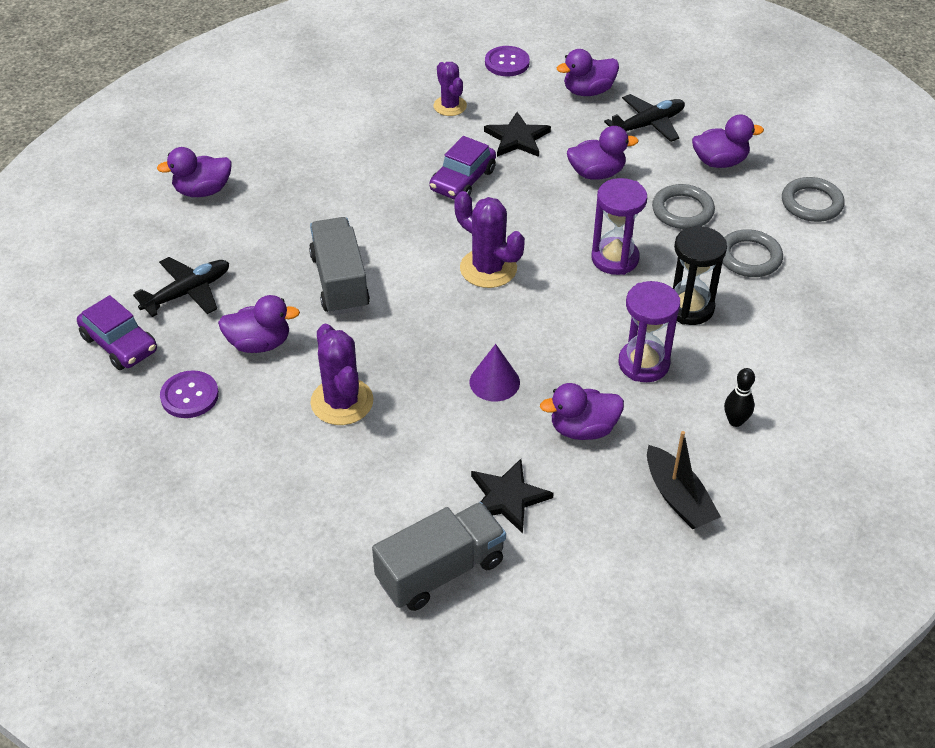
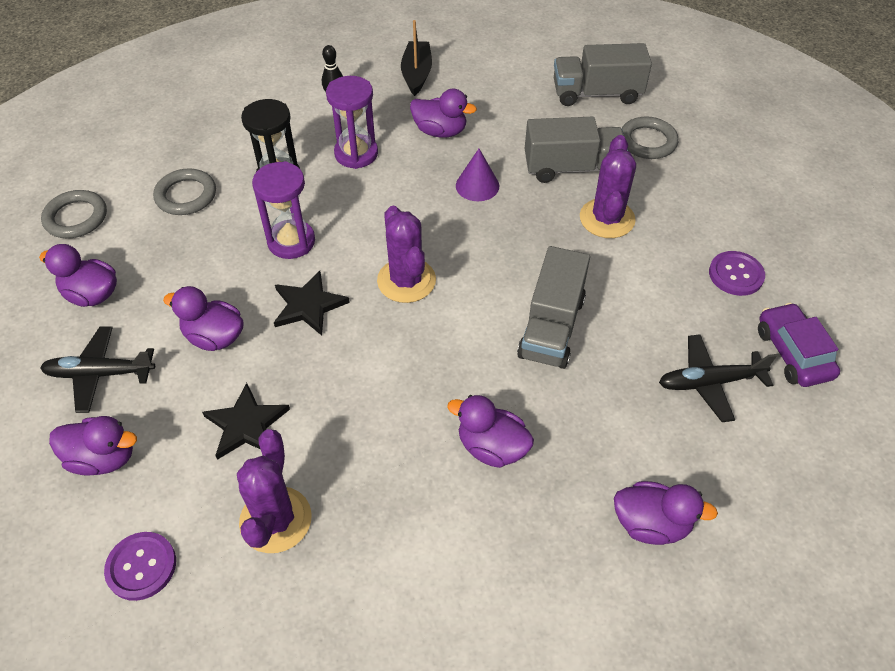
camera: 150 degrees left, 5 degrees up
purple duck [218,295,300,353] -> purple duck moved to [447,395,534,468]
purple car [429,136,496,200] -> none
purple cactus [434,62,467,116] -> purple cactus [237,429,312,553], size x1.52
black star [471,459,554,533] -> black star moved to [274,271,350,336]
grey ring [652,184,715,229] -> grey ring moved to [622,116,678,159]
none -> grey truck [525,117,628,183]

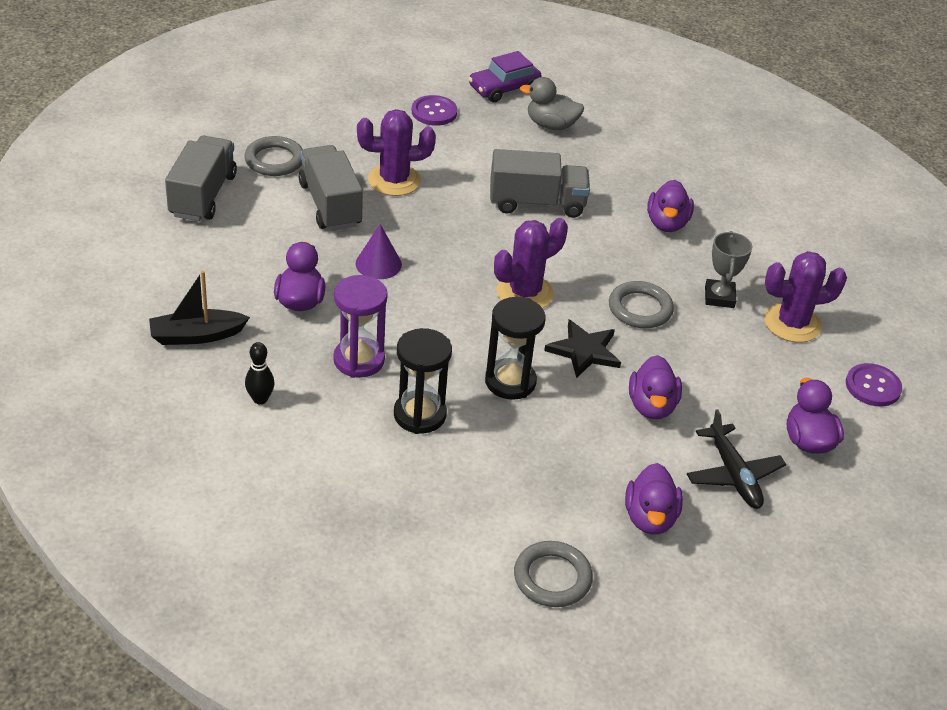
camera: 110 degrees left, 10 degrees down
grey ring [153,168,216,215] -> grey ring moved to [609,281,674,328]
black star [202,383,290,460] -> none
purple hourglass [252,161,315,259] -> black hourglass [485,297,546,400]
grey truck [554,43,652,106] -> grey truck turned 150 degrees counterclockwise [165,136,237,221]
purple duck [614,481,718,545] -> none
black plane [659,334,777,422] -> grey duck [520,77,584,130]
none -> grey trophy [705,231,752,308]

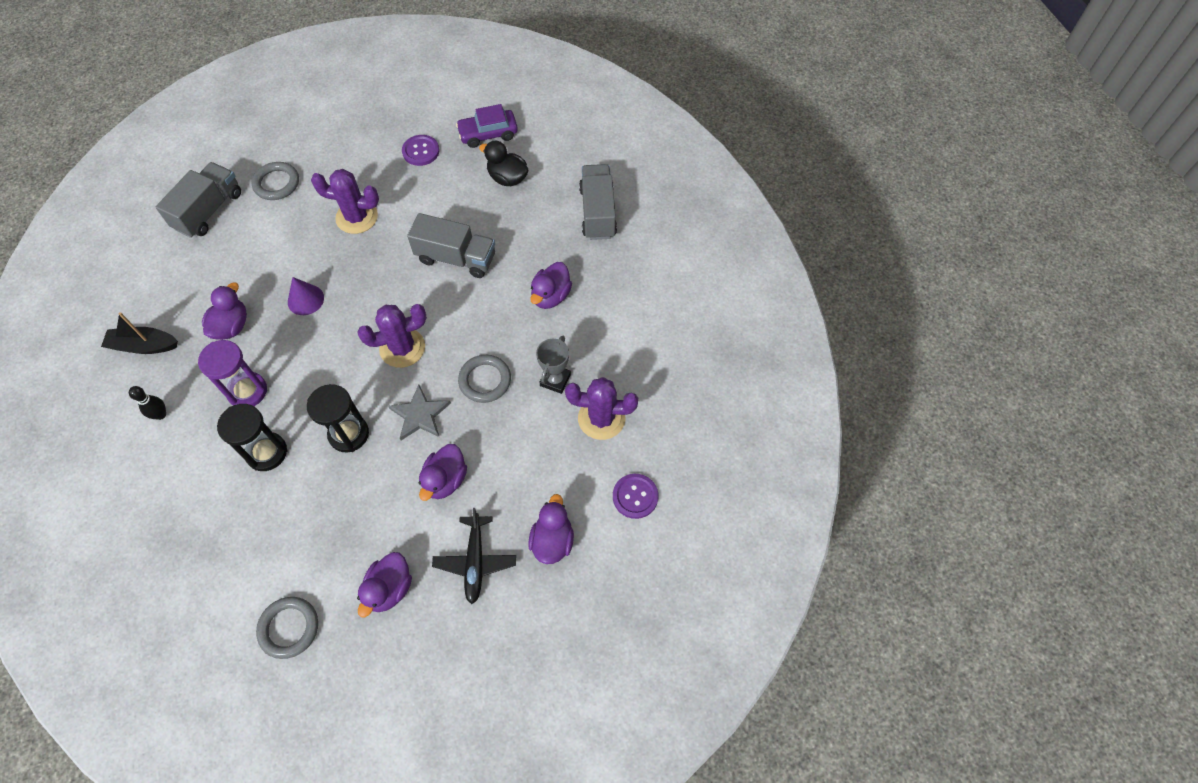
camera: 20 degrees right, 20 degrees up
grey truck [299,145,363,231] -> grey truck moved to [579,164,617,240]
grey duck [520,77,584,130] -> black duck [479,141,528,186]
black star [544,320,621,378] -> grey star [388,385,451,440]

